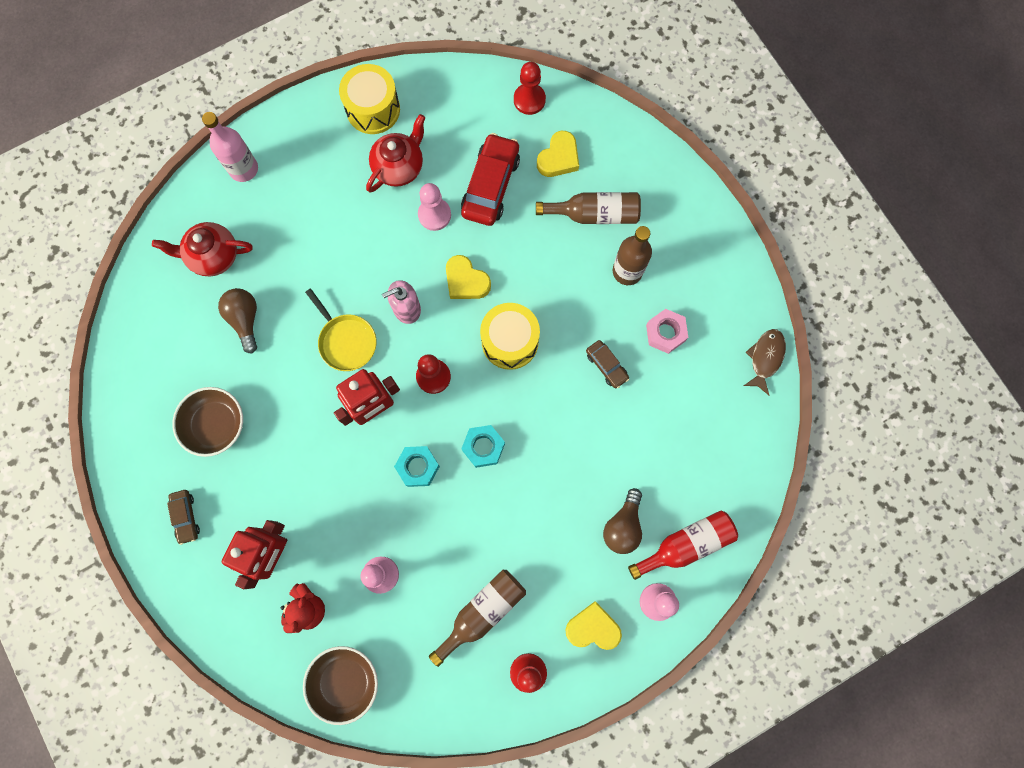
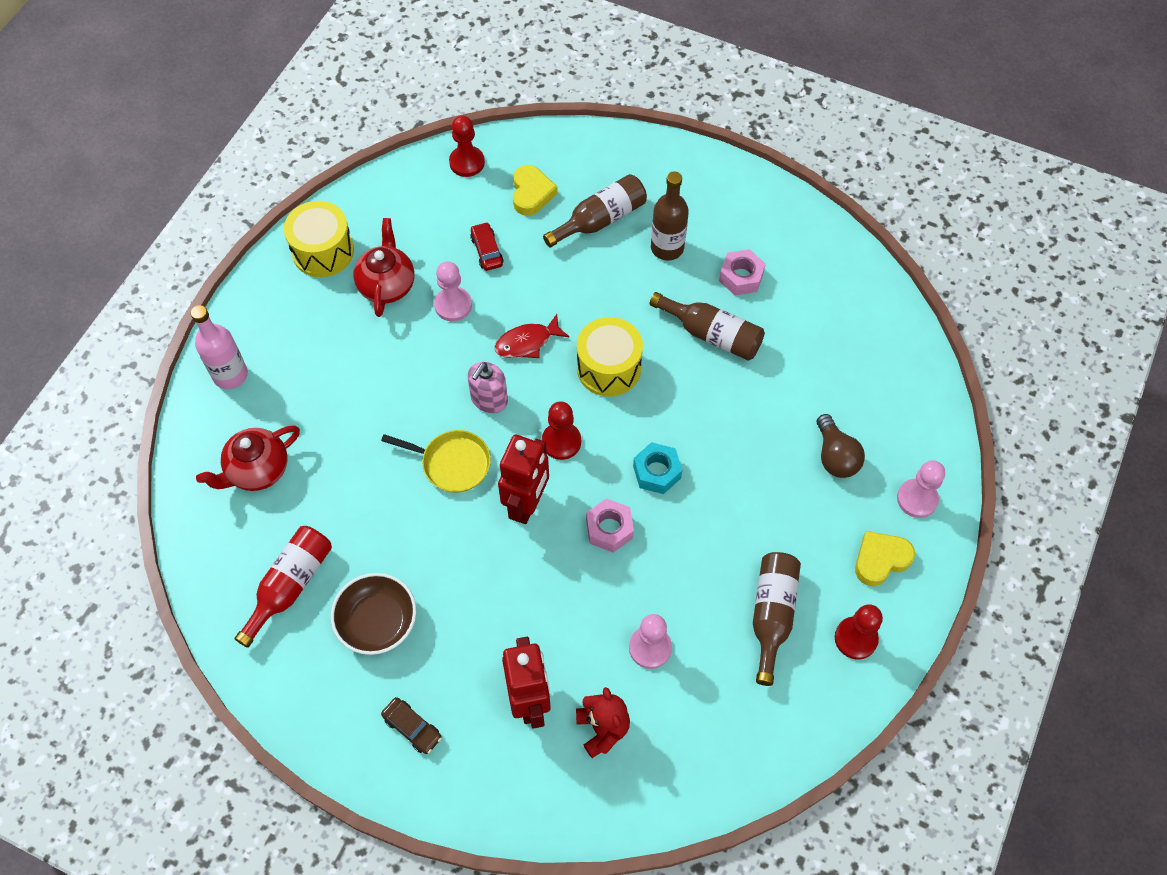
camera: 35 degrees left, 15 degrees down
brown light bulb [218,288,257,354] -> none
brown bowl [303,646,378,725] -> none
turquoise nut [394,446,440,487] -> pink nut [586,498,634,553]
yellow heart [446,255,491,299] -> red fish [495,314,570,358]
red car [461,133,520,226] -> red car [470,222,504,271], size x0.52
brown car [586,340,629,388] -> brown bottle [650,292,765,360]
red bottle [628,511,738,580] -> red bottle moved to [234,526,332,648]
brown fish [744,329,786,395] -> none

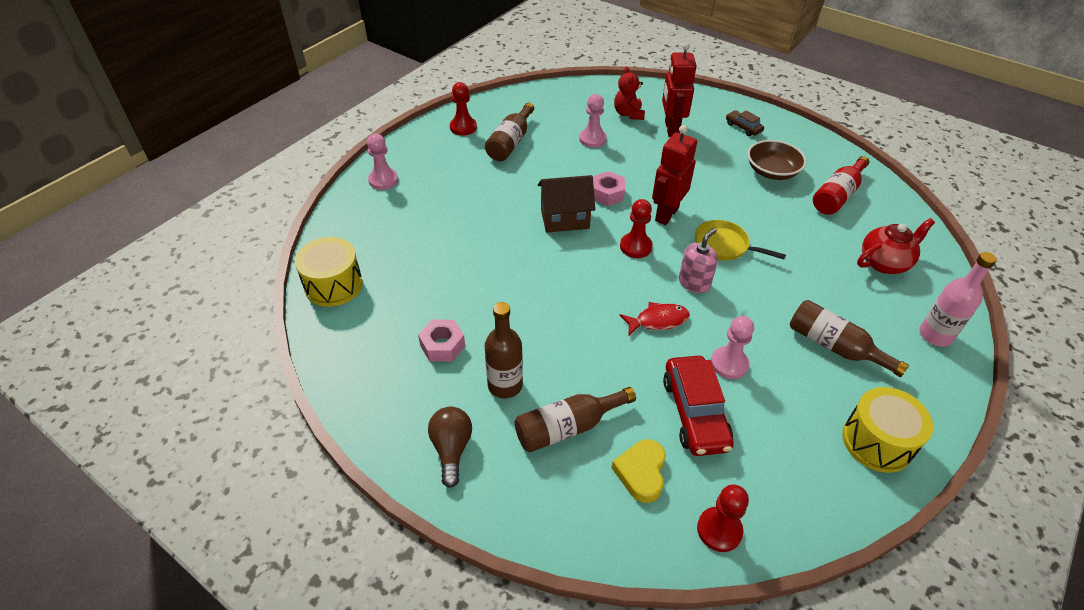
camera: 170 degrees left, 15 degrees down
red teapot [353,218,414,317] -> none
red car [470,222,504,271] -> red car [663,356,734,456], size x1.92
yellow drum [577,317,643,397] -> yellow drum moved to [295,237,363,307]
turquoise nut [633,442,682,494] -> brown house [538,175,595,233]
brown bottle [650,292,765,360] -> brown bottle moved to [790,300,909,377]
brown light bulb [817,414,865,478] -> brown light bulb moved to [428,406,472,488]
yellow heart [855,531,915,586] -> none

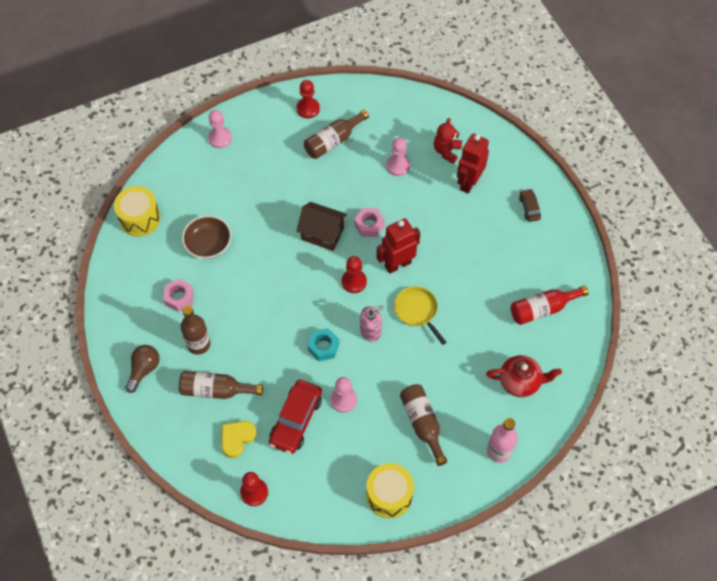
camera: 30 degrees right, 15 degrees up
red fish [619,302,690,336] -> turquoise nut [308,328,339,361]
brown bowl [747,140,806,180] -> brown bowl moved to [182,215,232,259]

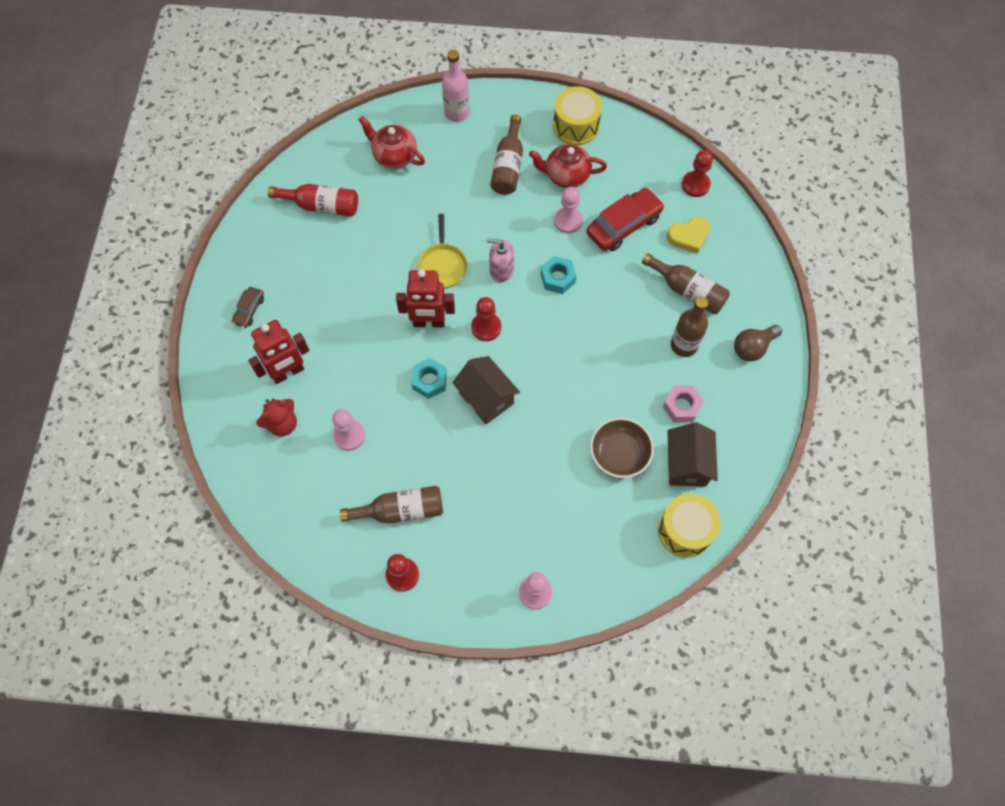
camera: 150 degrees left, 5 degrees up
pink nut [354,208,385,237] -> turquoise nut [411,358,447,399]
none -> red teapot [529,144,607,188]
none -> brown house [668,422,718,487]

